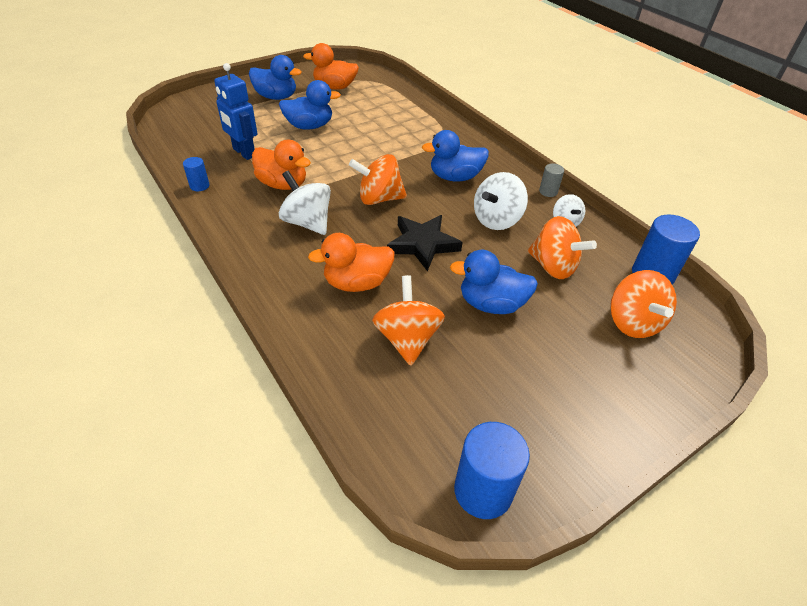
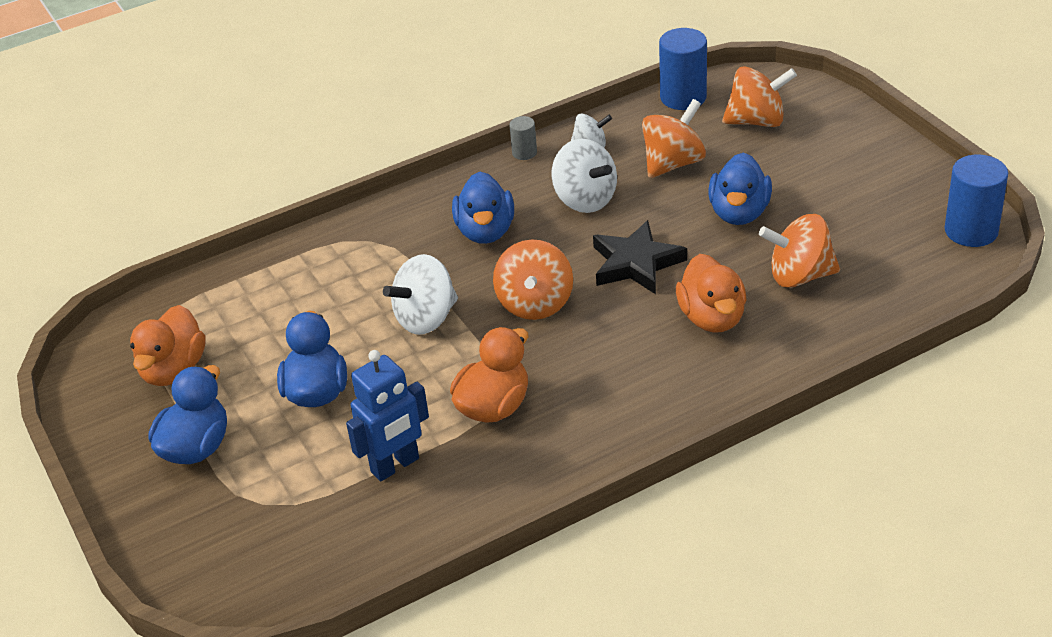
camera: 80 degrees left, 5 degrees down
blue cylinder [183,157,209,191] -> none
white spinning top [279,171,331,235] -> white spinning top moved to [383,254,458,335]

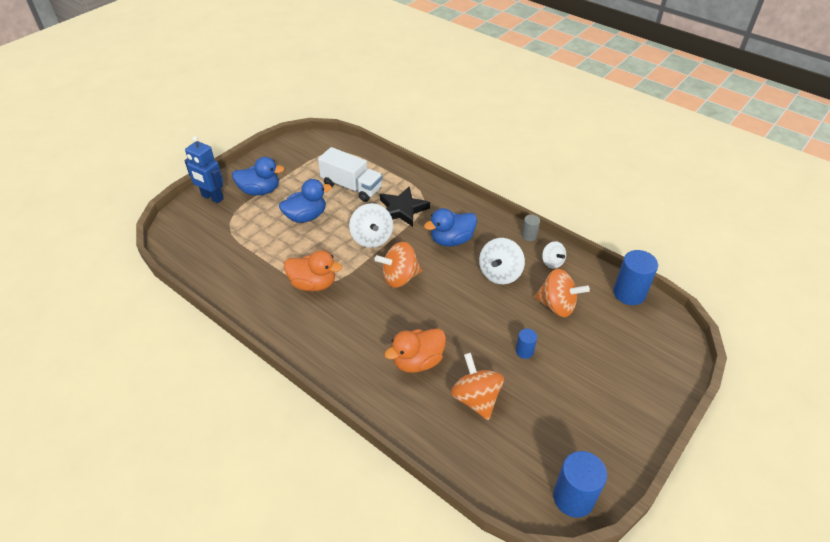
camera: 65 degrees right, 5 degrees up
orange duck [130,305,205,386] -> none
blue robot [346,350,429,481] -> blue robot moved to [185,136,224,203]
white spinning top [383,254,458,335] -> white spinning top turned 135 degrees counterclockwise [349,203,393,248]
black star [593,220,687,294] -> black star moved to [380,187,430,227]
blue duck [708,152,772,225] -> blue cylinder [516,329,537,359]
orange spinning top [722,66,797,127] -> none
none -> white truck [318,147,383,202]

